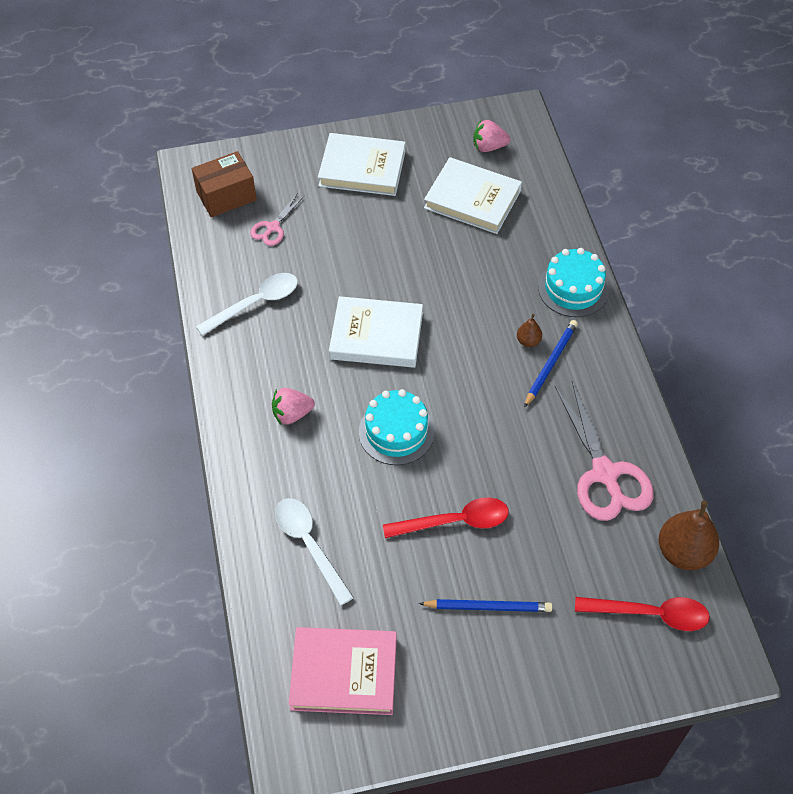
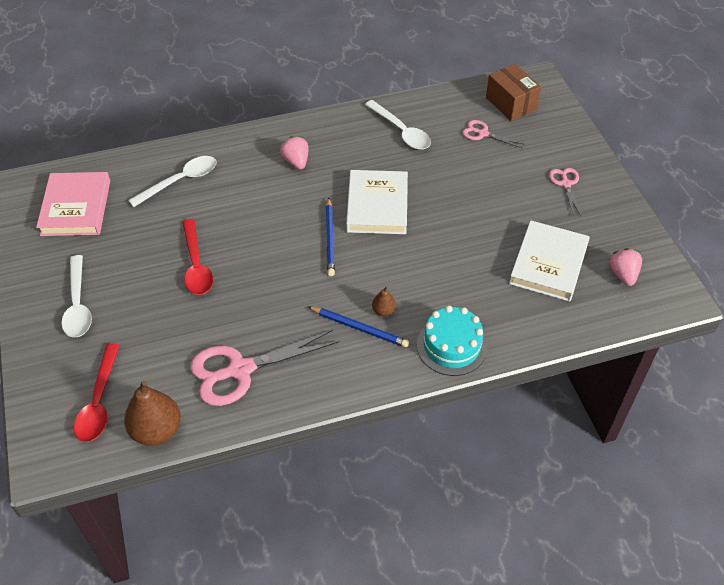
camera: 85 degrees right, 5 degrees down
white book [318,133,406,196] -> pink scissors [549,168,581,216]
turquoise cake [359,389,435,465] -> none
blue pencil [419,599,552,612] -> blue pencil moved to [326,197,335,276]
none -> white spoon [61,255,92,337]

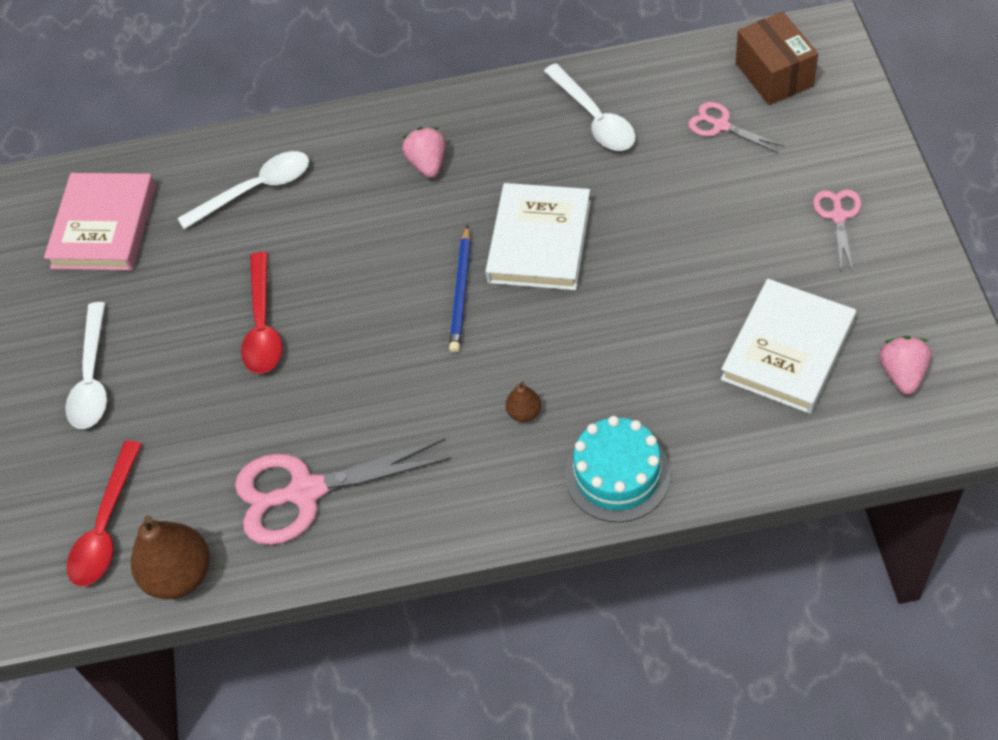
camera: 15 degrees right, 5 degrees up
blue pencil [307,306,409,348] -> none

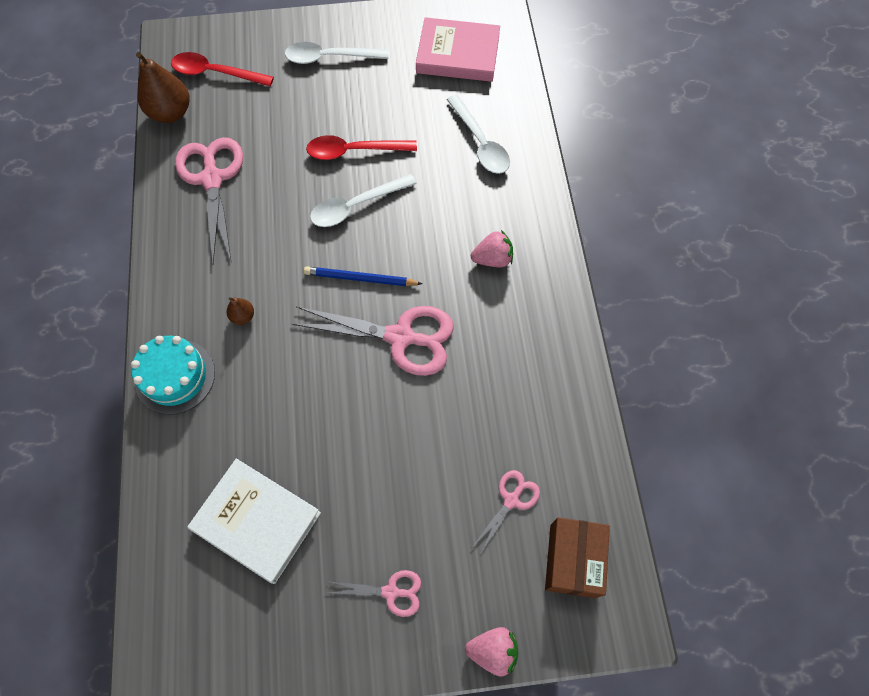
camera: 85 degrees right, 10 degrees up
white book [486,183,591,290] -> pink scissors [292,306,454,376]
white spoon [544,63,635,151] -> white spoon moved to [310,174,417,227]
brown box [736,12,818,105] -> brown box turned 60 degrees counterclockwise [545,517,610,598]
pink strawberry [879,336,931,395] -> pink strawberry moved to [465,627,518,677]

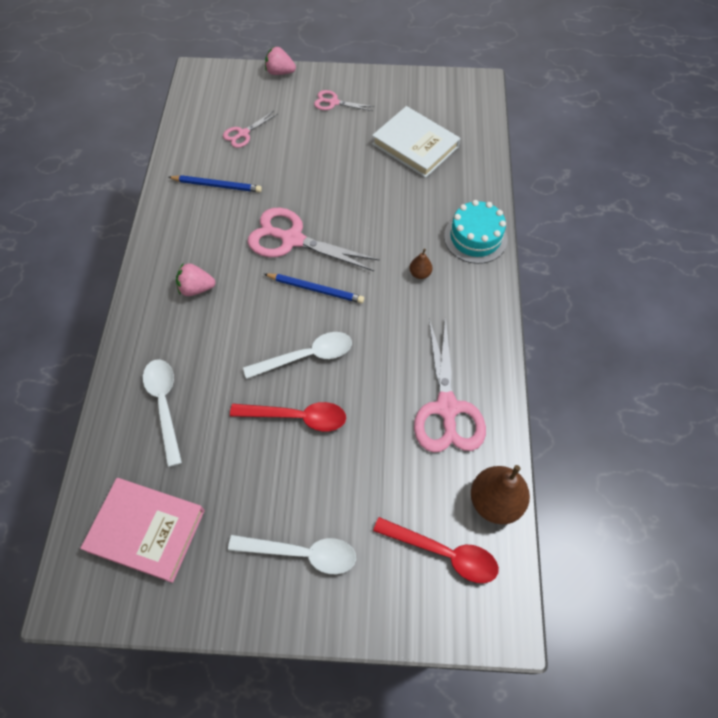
camera: 170 degrees left, 5 degrees down
brown box [545,517,610,598] -> none
none -> blue pencil [168,175,262,192]

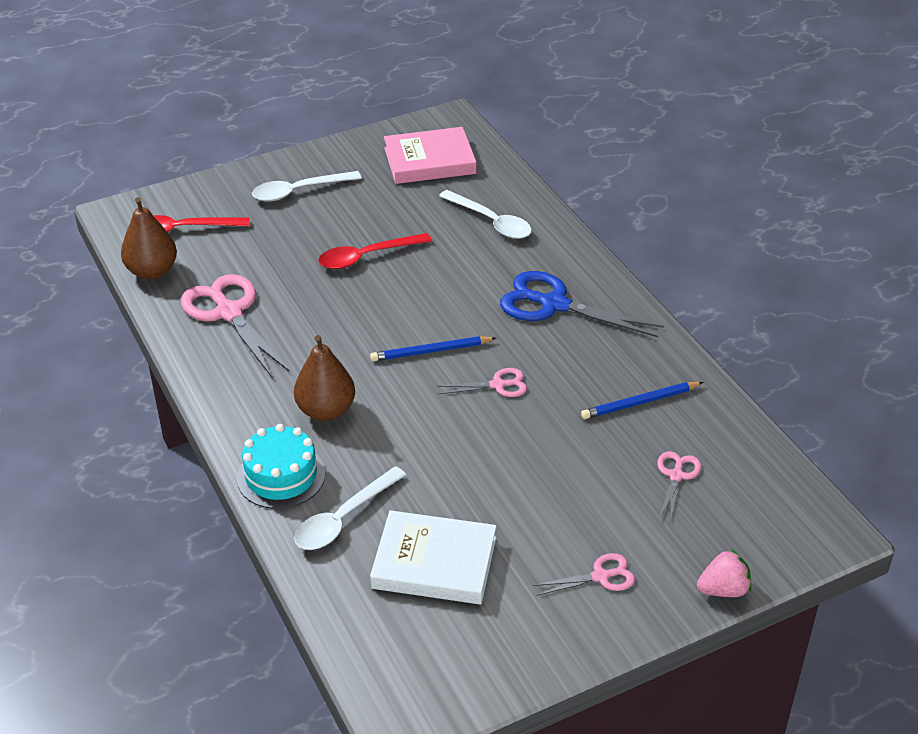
camera: 150 degrees right, 20 degrees down
pink strawberry [176,263,216,296] -> blue scissors [500,271,664,337]
white spoon [243,332,352,379] -> white spoon moved to [294,466,406,550]
pink scissors [247,208,380,271] -> pink scissors [437,368,527,397], size x0.51
brown pear [409,249,432,279] -> brown pear [294,335,355,421], size x2.07

